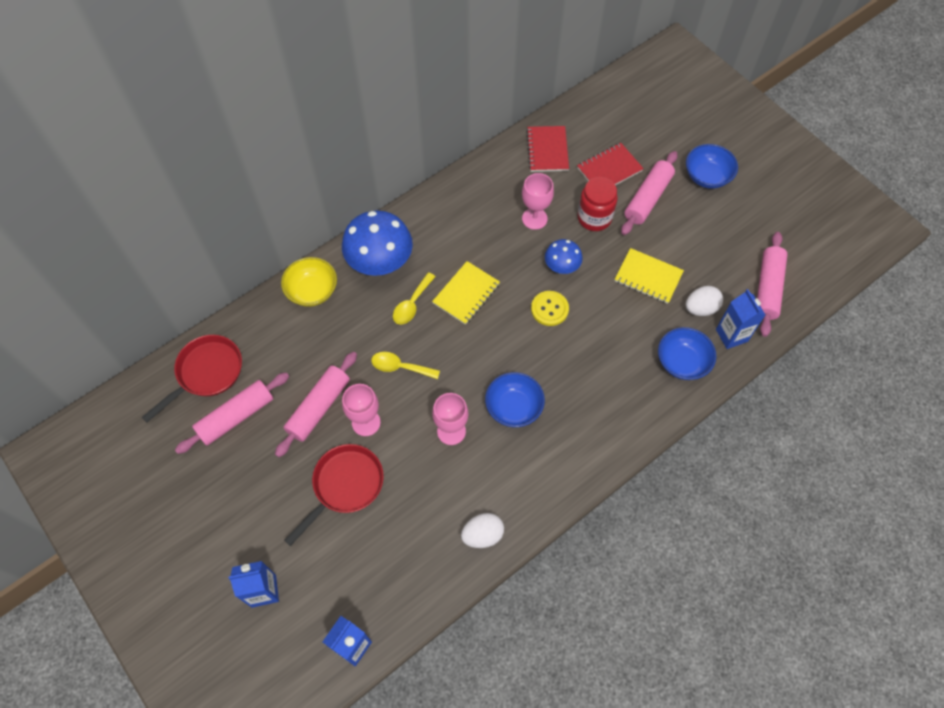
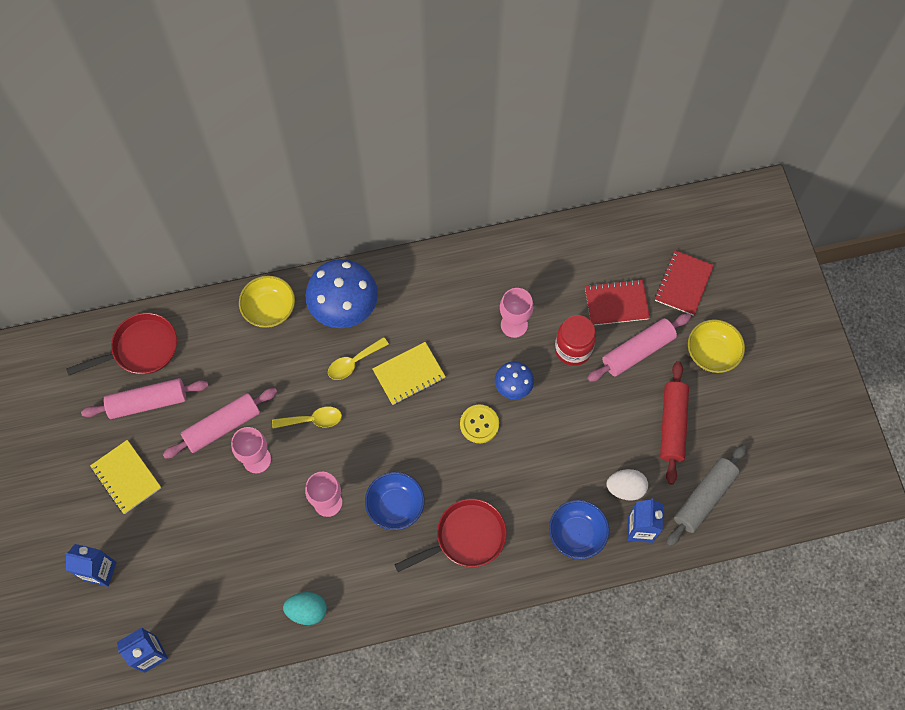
camera: 25 degrees right, 5 degrees up
red pan [284,444,384,546] -> red pan moved to [394,499,507,572]
yellow spoon [371,352,440,379] -> yellow spoon turned 135 degrees clockwise [272,407,342,429]
white egg [461,513,504,548] -> turquoise egg [283,592,327,625]
red notebook [526,126,569,172] -> red notebook moved to [655,250,714,316]
yellow notebook [615,248,684,304] -> yellow notebook moved to [90,440,161,514]
blue bowl [686,144,738,189] -> yellow bowl [688,319,745,373]
pink rolling pin [757,232,788,337] -> grey rolling pin [666,445,747,547]
none -> red rolling pin [660,361,689,484]

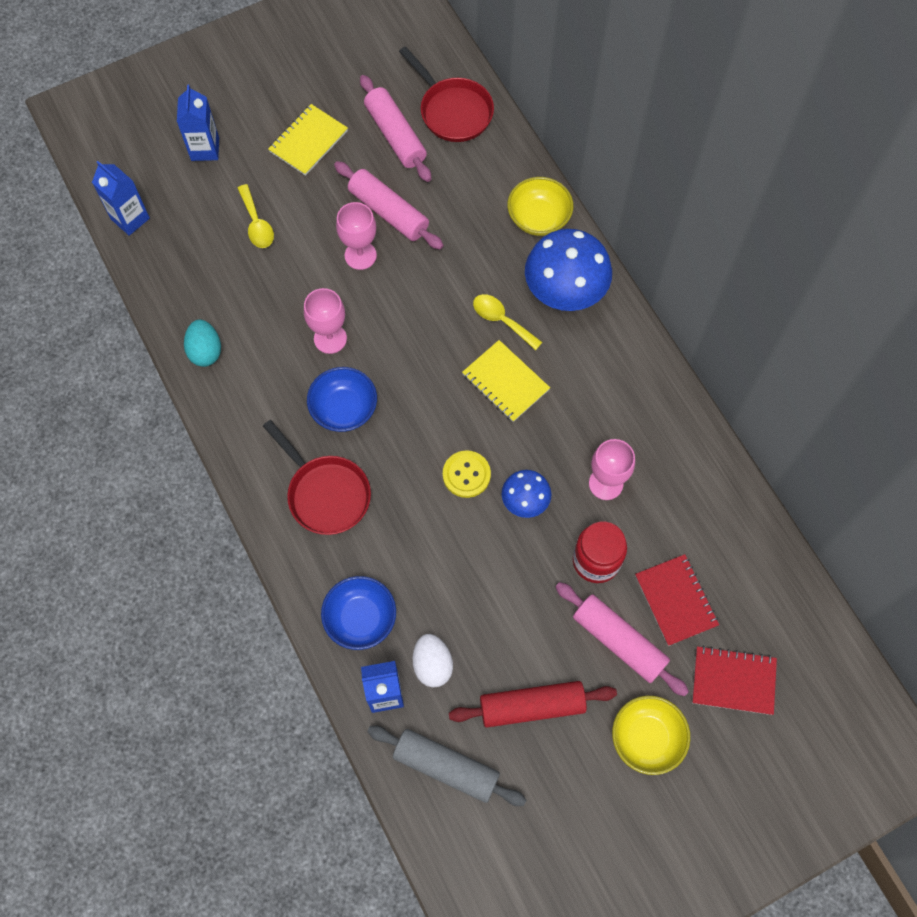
camera: 75 degrees right, 0 degrees up
yellow spoon [272,407,342,429] -> yellow spoon moved to [238,184,274,248]

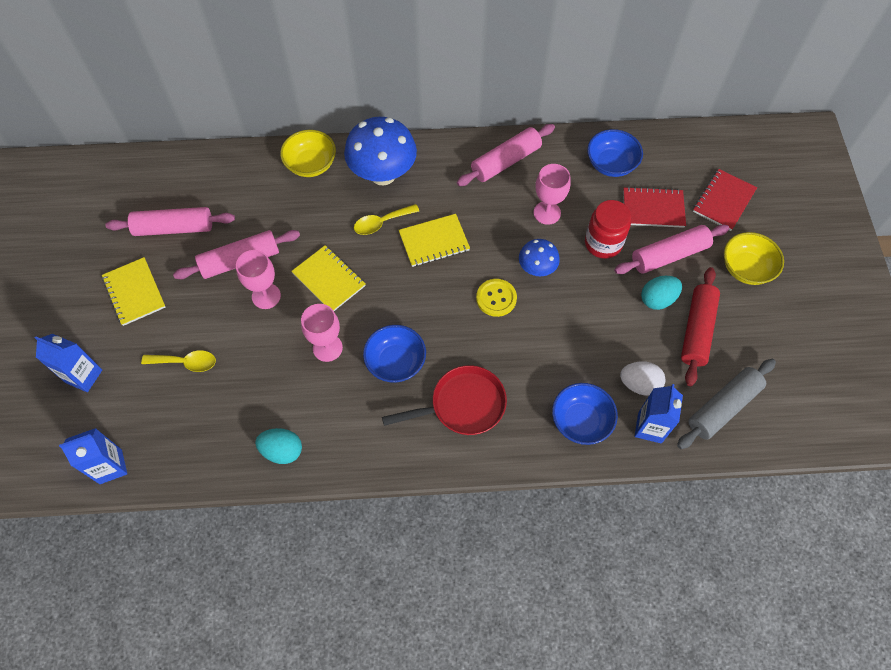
camera: 65 degrees left, 5 degrees down
red pan [399,46,494,142] -> none
none -> yellow notebook [291,245,366,311]
none -> pink rolling pin [457,124,555,186]
none -> blue bowl [587,129,643,177]
none -> turquoise egg [641,276,682,310]

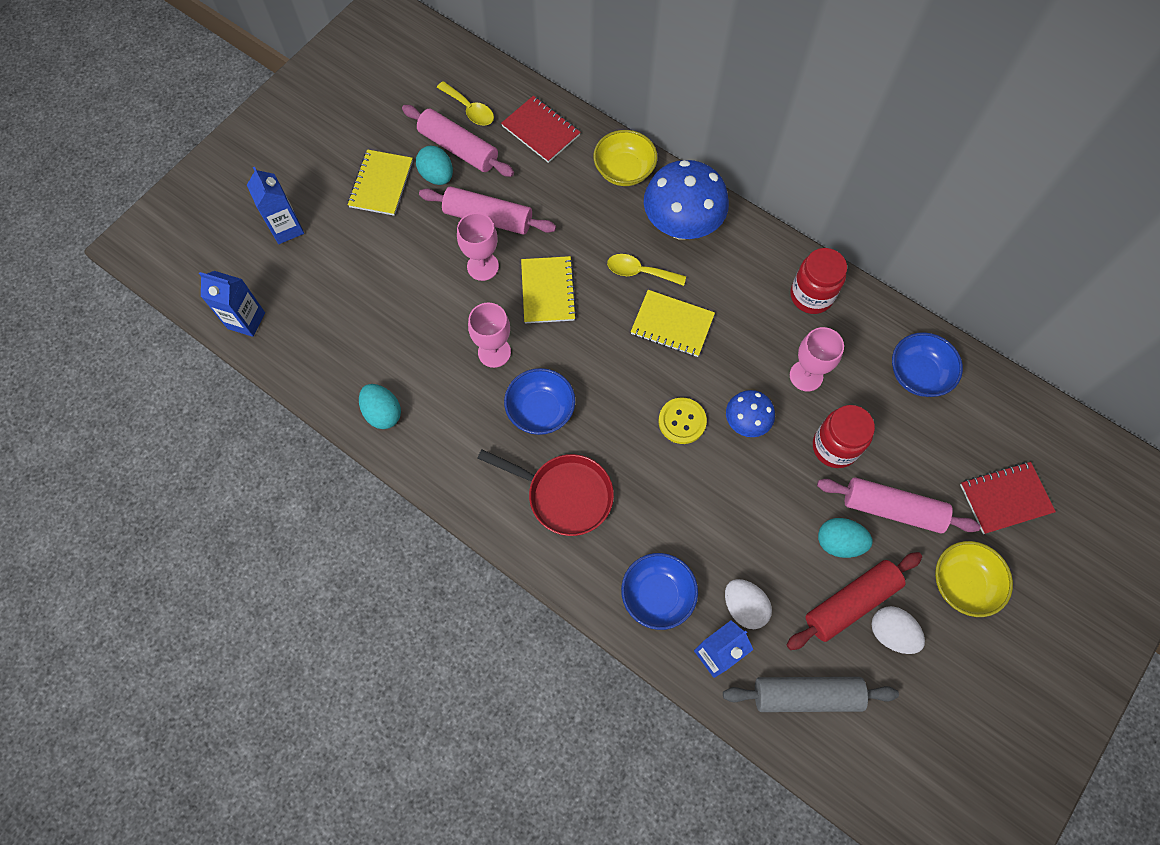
camera: 40 degrees right, 5 degrees up
yellow spoon [141,350,216,372] -> yellow spoon moved to [437,81,494,125]
pink rolling pin [457,124,555,186] -> red jar [790,248,847,314]
red notebook [623,187,686,228] -> red notebook moved to [501,96,581,163]
none -> turquoise egg [416,146,453,185]
none -> white egg [871,606,925,654]

